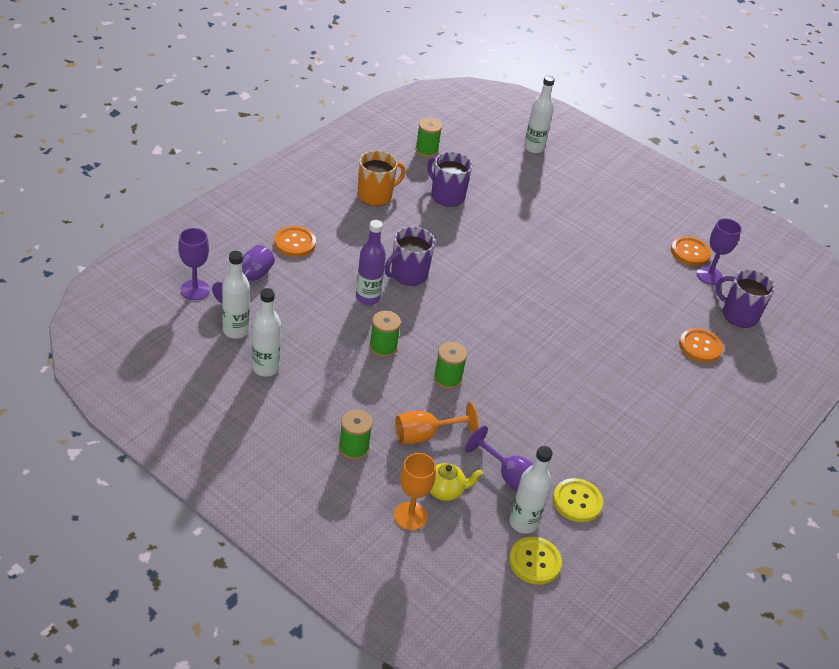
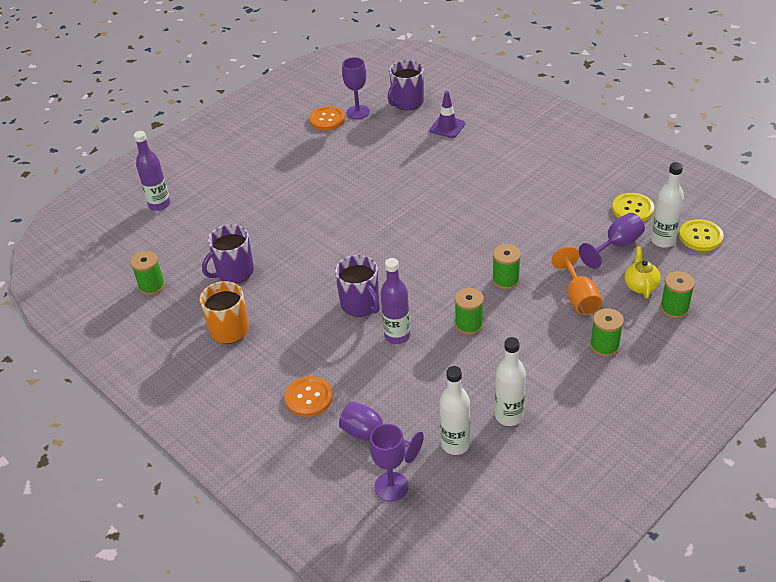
camera: 75 degrees left, 0 degrees up
orange goblet [394,453,436,530] -> green spool [660,271,695,318]
white bottle [524,76,555,153] -> purple bottle [134,131,170,211]
orange button [679,328,723,363] -> purple traffic cone [430,91,465,138]

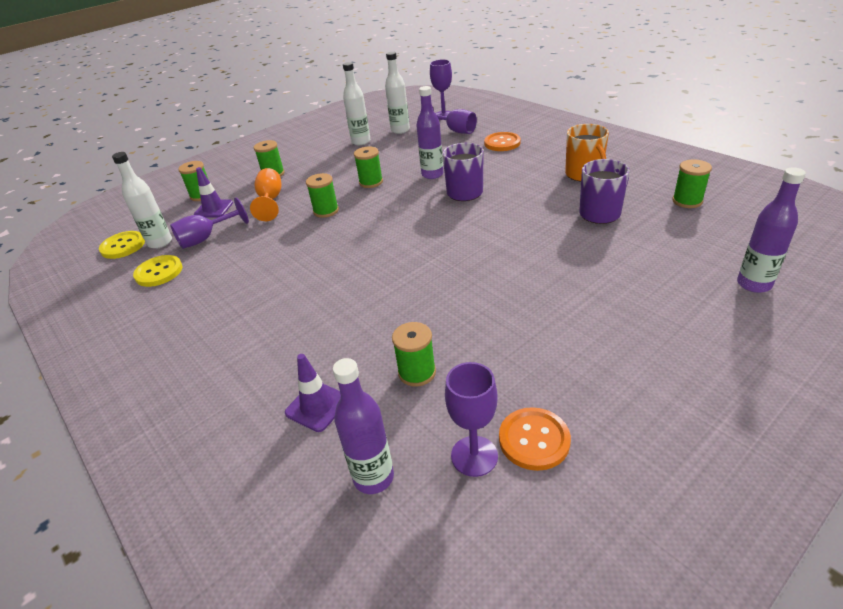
camera: 175 degrees left, 5 degrees down
purple mug [388,60,424,110] -> purple bottle [333,358,394,494]
yellow teapot [625,246,661,298] -> purple traffic cone [194,167,233,217]
none -> green spool [392,322,436,387]

